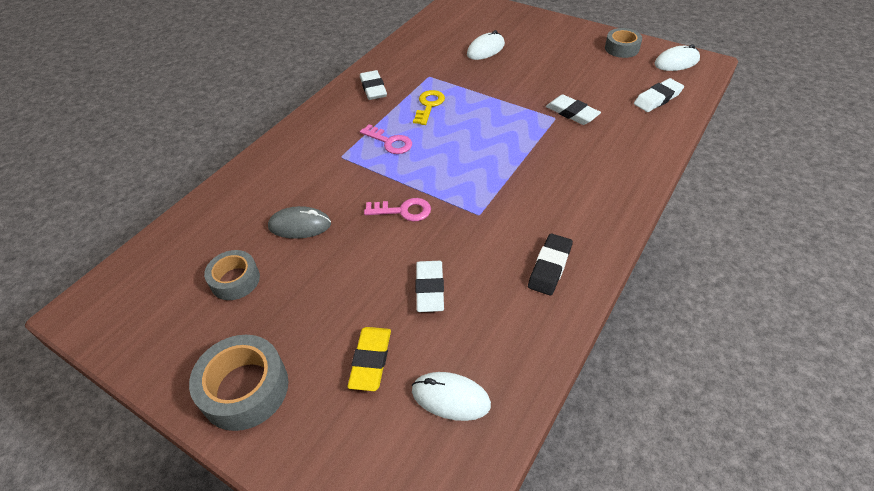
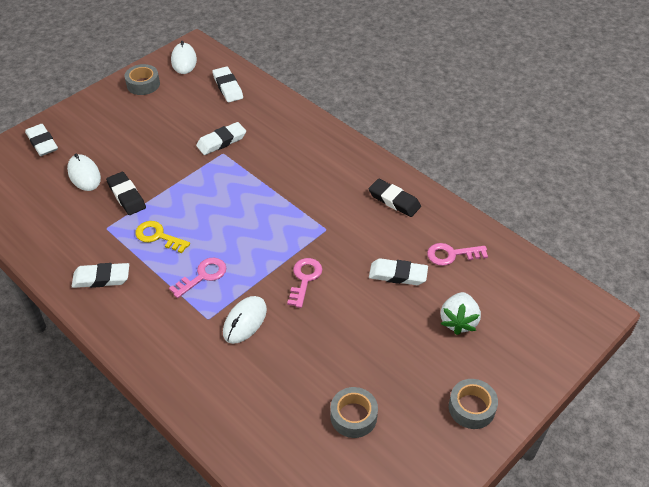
camera: 80 degrees left, 0 degrees up
grey tape [189,335,288,431] -> grey tape [449,379,498,429], size x0.65
grey mouse [268,206,331,239] -> none
yellow eraser [348,327,391,391] -> white strawberry [441,292,481,335]
white mouse [412,372,491,421] -> white mouse moved to [223,296,267,344]
none -> white eraser [25,124,58,156]
none -> black eraser [106,172,146,215]
none -> pink key [427,243,488,266]

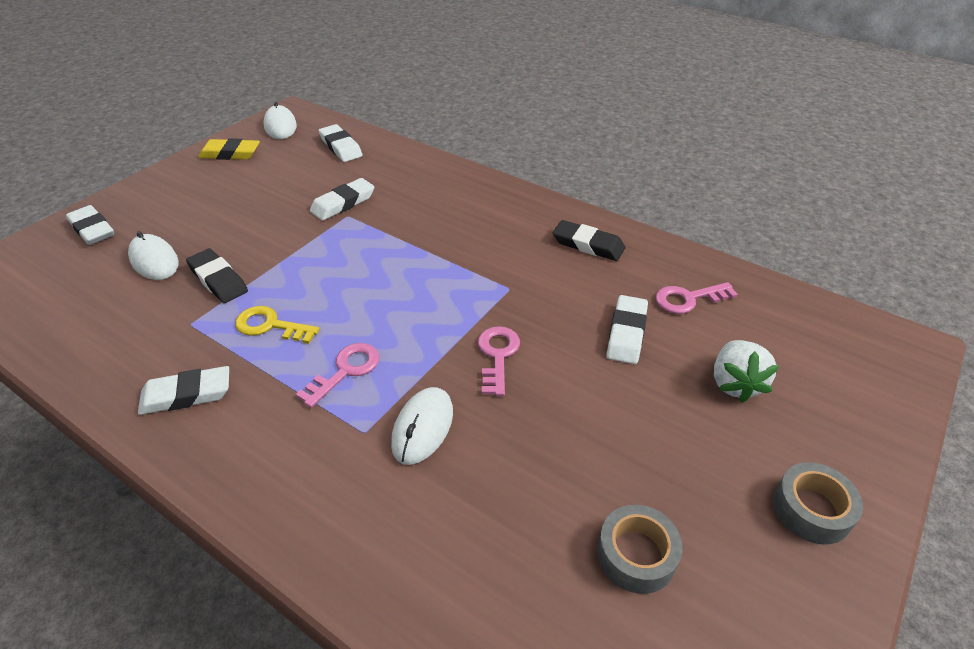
camera: 10 degrees left, 5 degrees down
grey tape [124,64,160,95] -> yellow eraser [198,138,260,160]
white eraser [369,258,428,285] -> white eraser turned 75 degrees counterclockwise [607,295,648,364]

